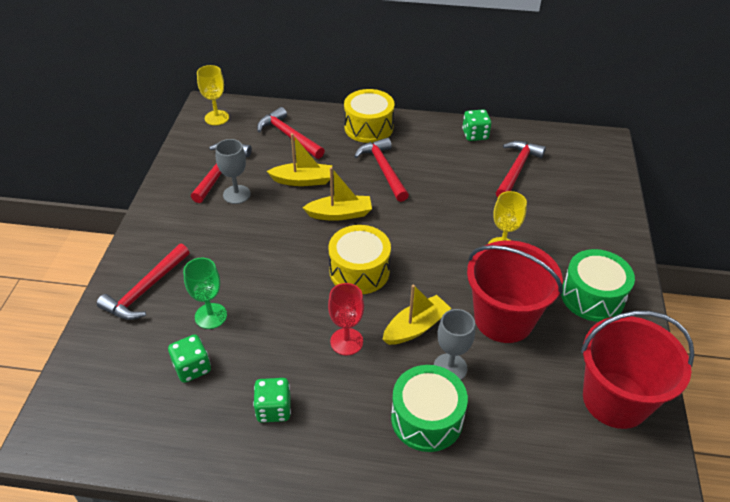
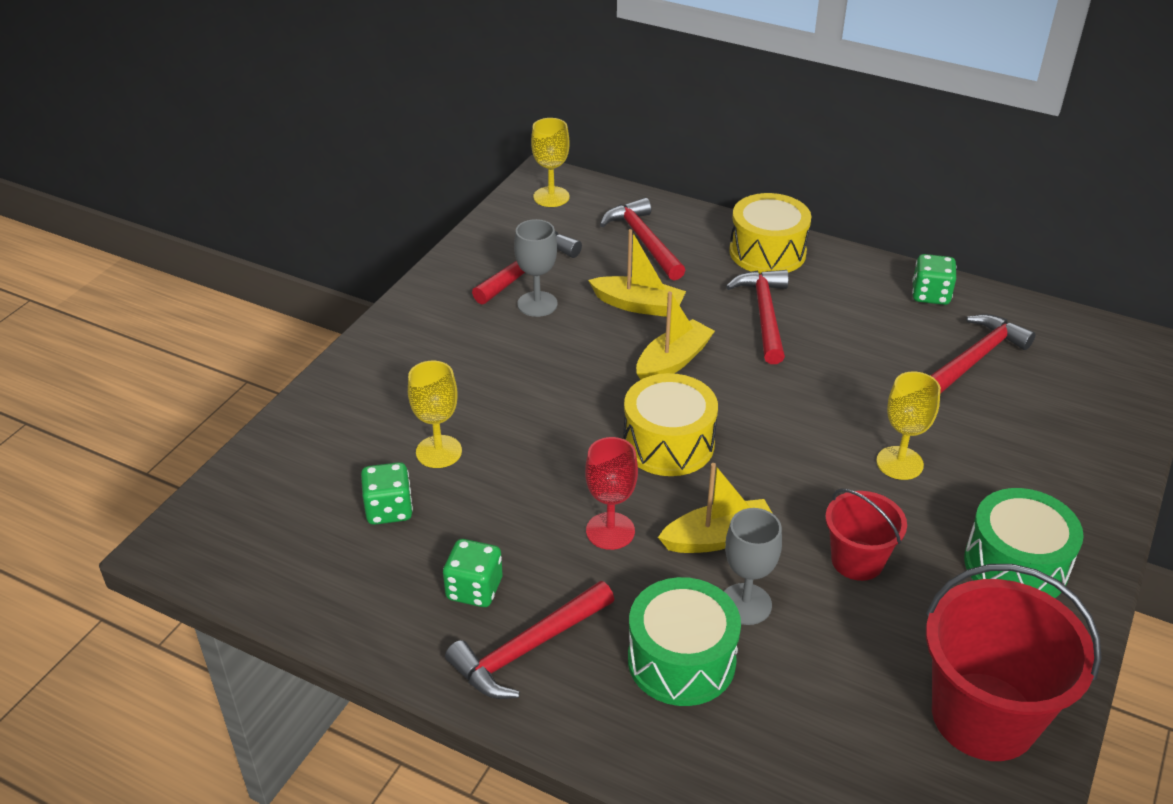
camera: 20 degrees right, 5 degrees down
red hammer [97,244,190,320] -> red hammer moved to [445,581,614,699]
green goblet [183,258,227,329] -> yellow goblet [408,361,462,468]
yellow boat [303,167,372,221] -> yellow boat turned 60 degrees counterclockwise [636,291,715,380]
red bucket [467,240,563,343] -> red bucket [825,488,907,581], size x0.56

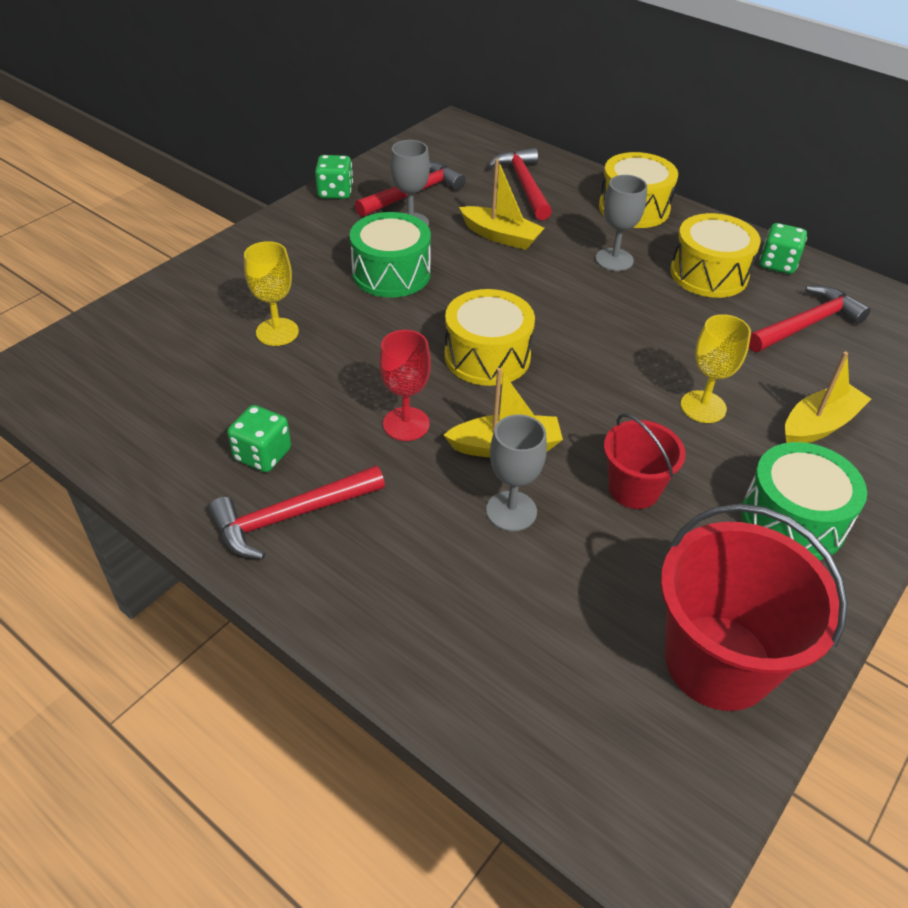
camera: 10 degrees right, 5 degrees up
green dice [361,462,413,525] -> green dice moved to [315,155,353,199]
yellow goblet [531,118,569,207] -> none
green drum [628,577,741,706] -> green drum moved to [350,212,431,298]
yellow boat [636,291,715,380] -> yellow boat moved to [785,351,871,443]
red hammer [726,270,789,364] -> grey goblet [595,175,647,271]
none -> yellow drum [670,213,761,298]

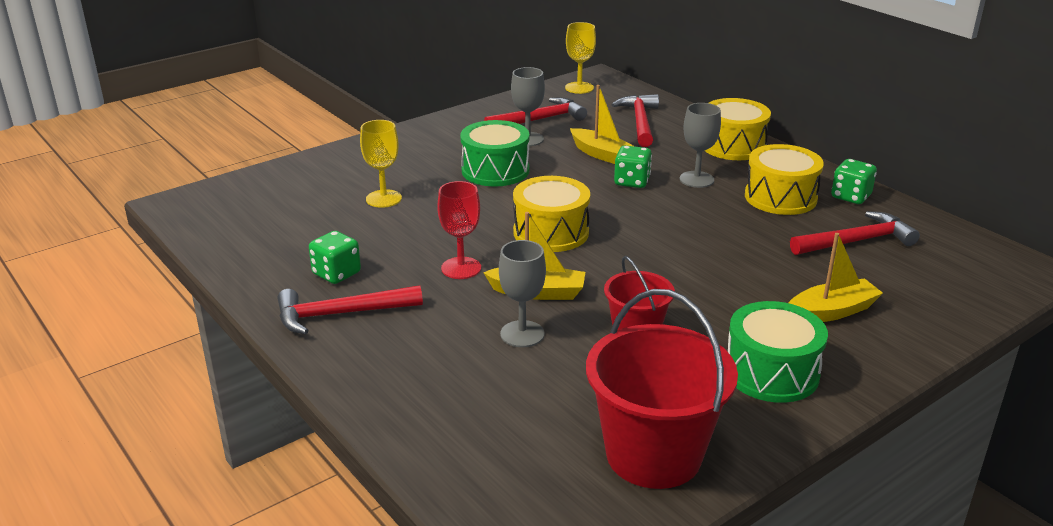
camera: 15 degrees right, 15 degrees down
green dice [315,155,353,199] -> green dice moved to [614,145,652,188]
yellow goblet [681,314,751,423] -> yellow goblet moved to [565,22,596,94]

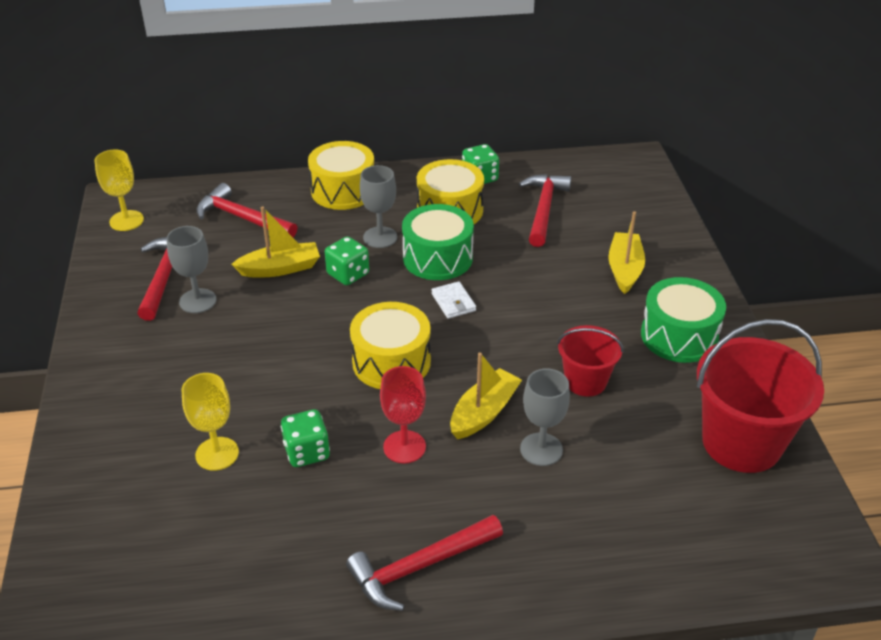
camera: 60 degrees left, 10 degrees up
red hammer [278,285,423,334] -> red hammer turned 45 degrees clockwise [346,515,503,611]
green dice [309,231,361,284] -> green dice moved to [281,409,330,467]
green drum [460,120,530,187] -> green drum moved to [402,204,474,280]
none -> white wallet [431,281,476,319]

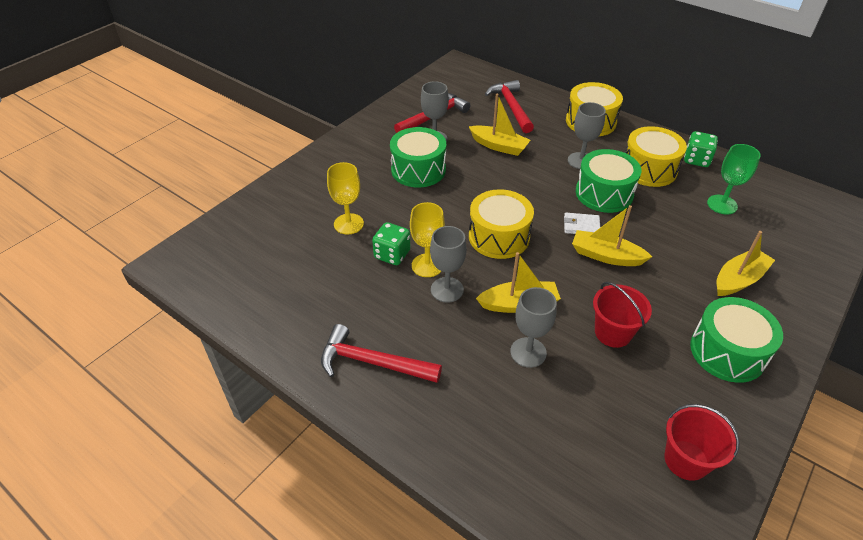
camera: 45 degrees right, 5 degrees up
yellow goblet [95,149,144,231] -> yellow goblet moved to [410,202,445,277]
green dice [325,236,369,285] -> none
red goblet [380,366,426,463] -> grey goblet [430,226,467,303]
white wallet [431,281,476,319] -> white wallet turned 75 degrees clockwise [564,213,600,234]
red hammer [519,174,571,247] -> green goblet [707,144,761,215]
red bucket [697,319,824,473] -> red bucket [664,404,740,481], size x0.56
none -> green drum [390,127,446,187]
none -> yellow boat [572,205,652,266]

